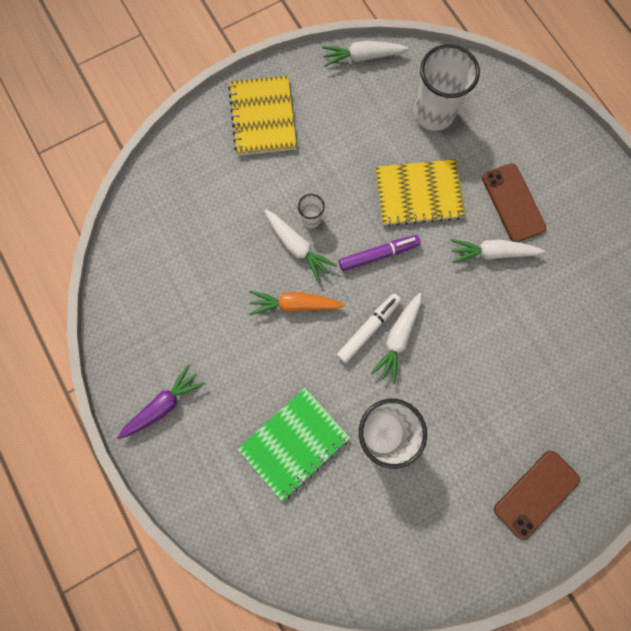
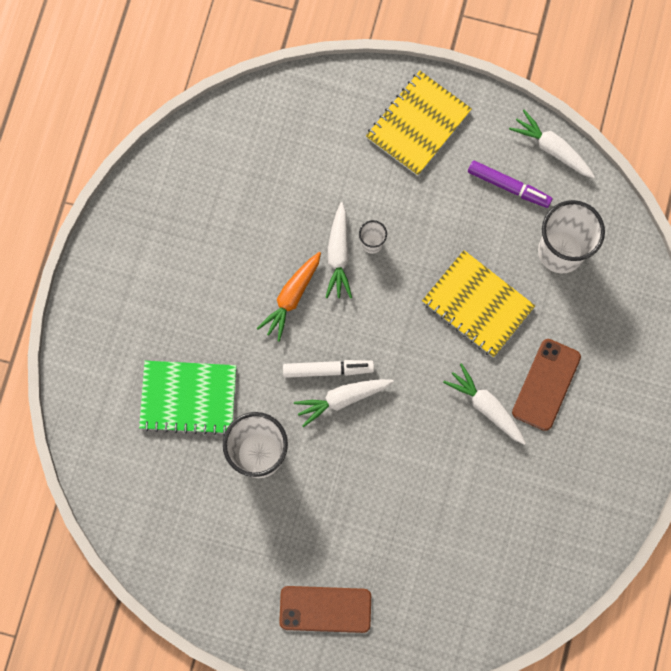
camera: 45 degrees right, 0 degrees up
purple carrot [117,364,205,439] -> none
orange carrot [249,291,345,315] -> orange carrot turned 105 degrees counterclockwise [257,252,321,342]
purple marker [339,235,421,271] -> purple marker moved to [468,160,552,208]

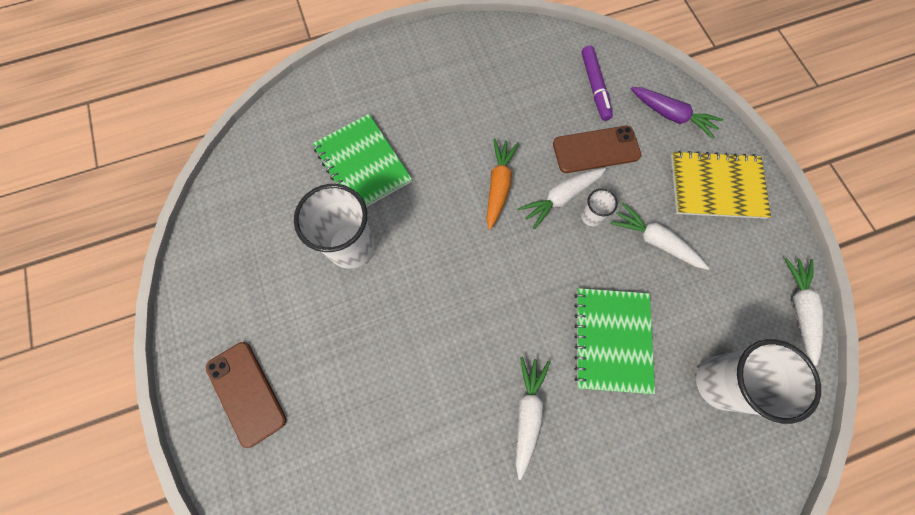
camera: 55 degrees right, 5 degrees down
orange carrot [257,252,321,342] -> orange carrot turned 105 degrees clockwise [487,139,519,230]
white marker [283,360,374,378] -> none
white carrot [294,379,394,427] -> white carrot moved to [610,203,709,270]
yellow notebook [422,250,535,357] -> green notebook [575,288,655,394]
purple marker [468,160,552,208] -> purple marker moved to [582,45,613,121]
brown phone [512,339,581,431] -> brown phone moved to [553,126,641,173]
none -> purple carrot [631,87,723,139]

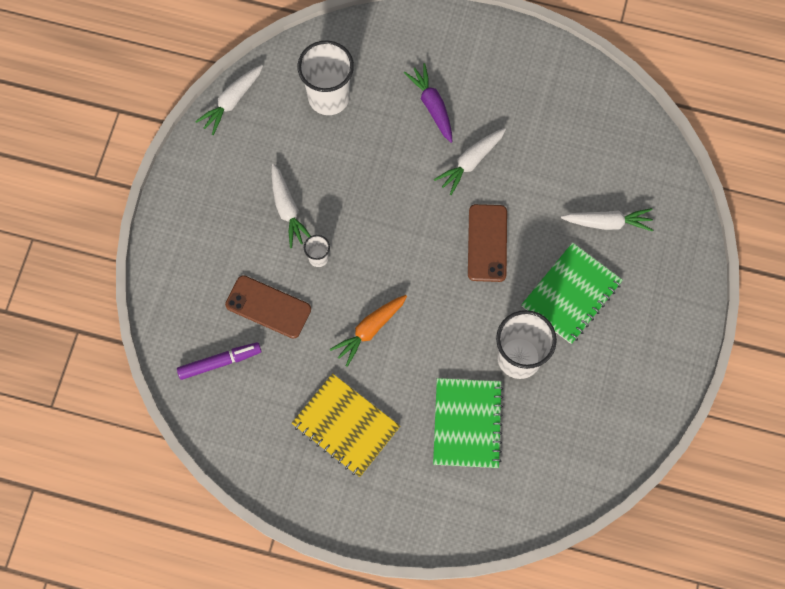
camera: 145 degrees left, 0 degrees up
brown phone [206,342,287,448] -> brown phone moved to [468,204,507,282]
white carrot [518,168,606,229] -> white carrot moved to [561,208,653,232]
green notebook [575,288,655,394] -> green notebook moved to [521,242,623,344]
purple marker [582,45,613,121] -> purple marker turned 45 degrees clockwise [177,342,261,380]
purple carrot [631,87,723,139] -> purple carrot moved to [404,63,452,143]
yellow notebook [671,150,771,219] -> yellow notebook moved to [292,373,400,477]

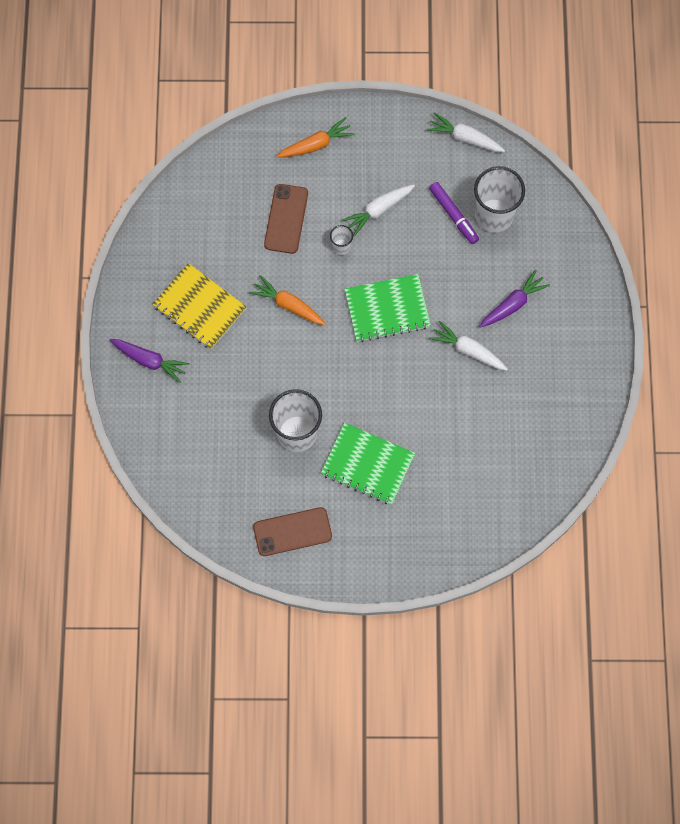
camera: 75 degrees right, 0 degrees up
purple marker [177,342,261,380] -> purple marker moved to [429,182,479,244]
yellow notebook [292,373,400,477] -> yellow notebook turned 75 degrees counterclockwise [152,263,246,349]
green notebook [433,378,503,468] -> green notebook moved to [345,274,431,342]
brown phone [468,204,507,282] -> brown phone moved to [253,507,332,556]
white carrot [561,208,653,232] -> none
none -> purple carrot [110,339,189,383]
none -> orange carrot [277,117,355,157]

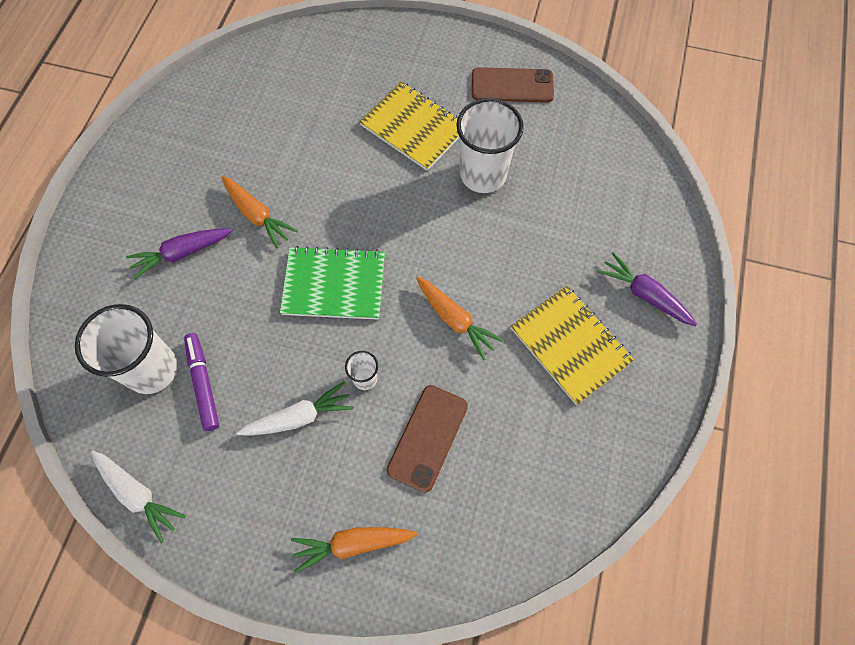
camera: 165 degrees left, 5 degrees down
green notebook [321,423,415,505] -> yellow notebook [359,81,460,171]
white carrot [429,320,508,370] -> orange carrot [222,176,298,248]

